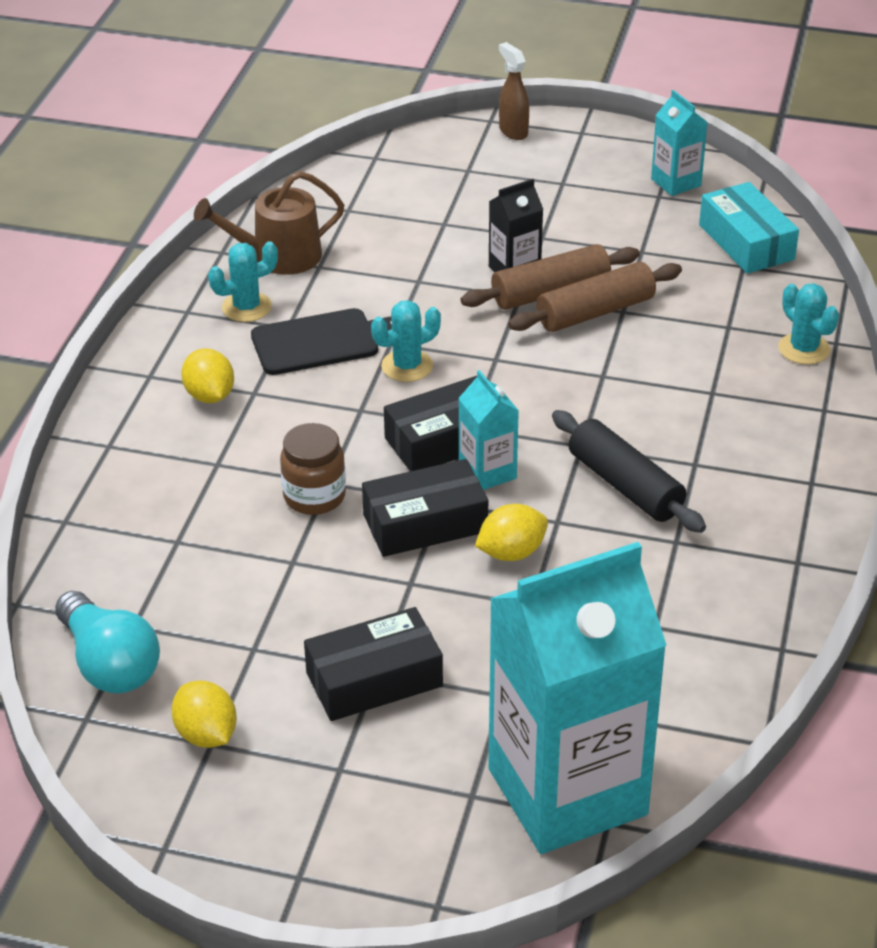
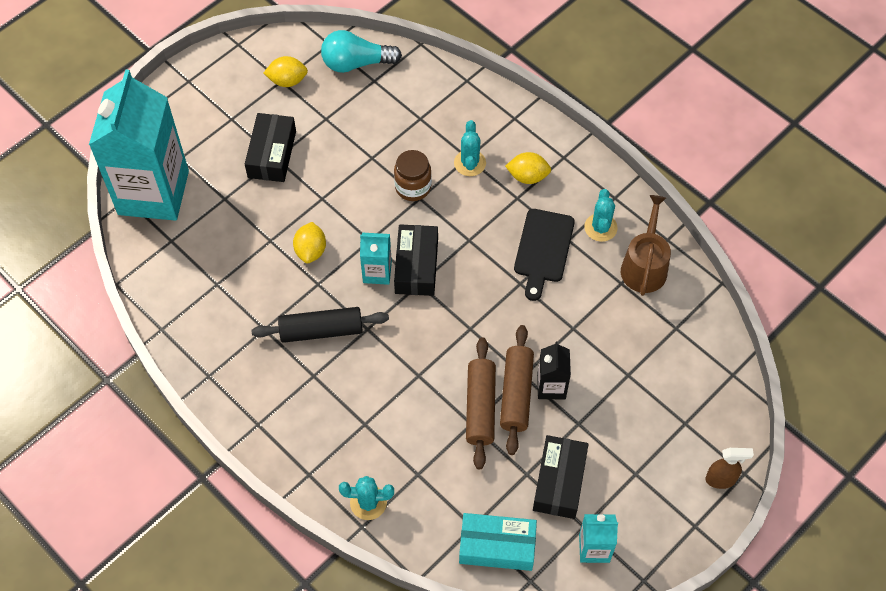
camera: 120 degrees right, 20 degrees up
black box [362,459,488,557] -> black box moved to [533,435,589,519]
turquoise cactus [371,300,441,382] -> turquoise cactus moved to [454,120,486,176]

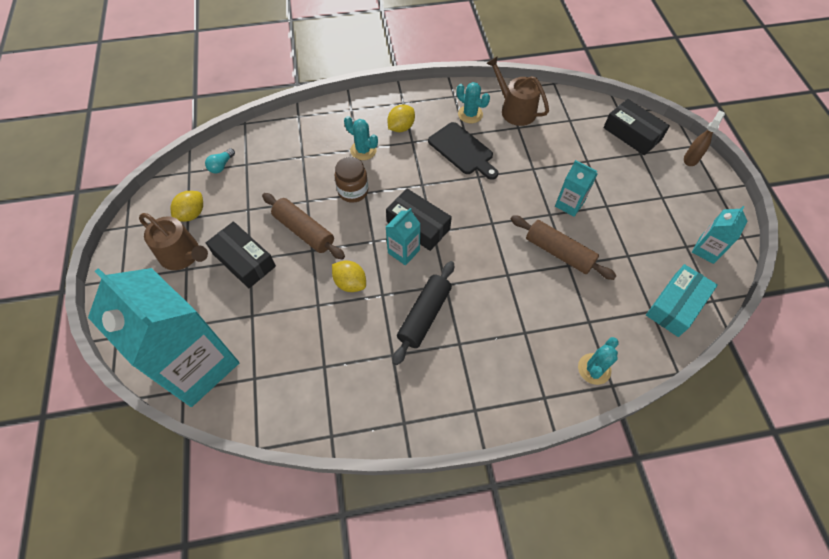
camera: 55 degrees left, 0 degrees up
turquoise light bulb [321,30,402,73] -> turquoise light bulb [205,148,235,173], size x0.51
brown rolling pin [500,325,534,455] -> brown rolling pin moved to [262,193,345,260]
black box [533,435,589,519] -> black box moved to [603,99,670,155]
black carton [537,342,571,399] -> turquoise carton [555,160,598,217]
none -> brown watering can [139,213,208,270]

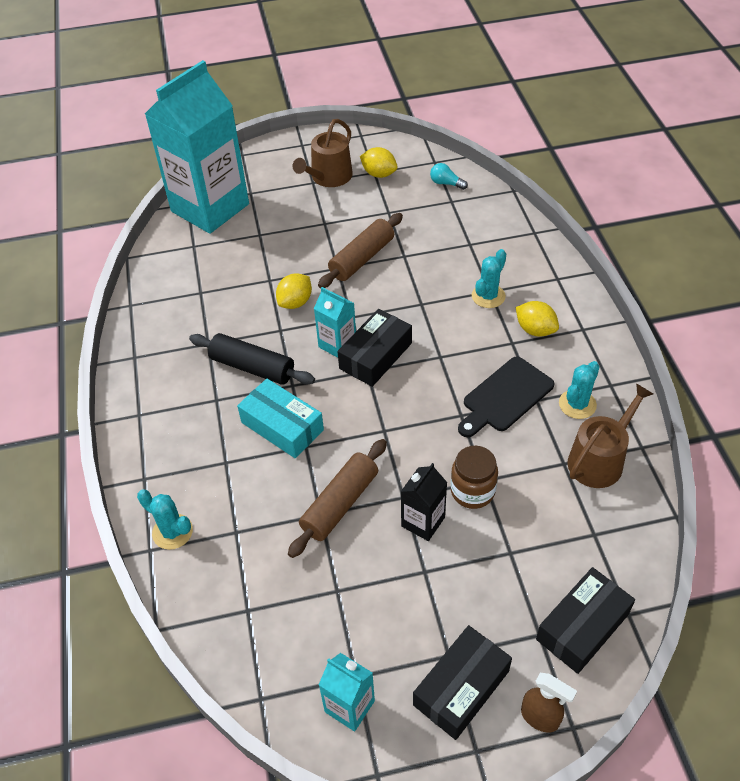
camera: 90 degrees right, 10 degrees down
black box [206,221,276,288] -> black box moved to [413,625,512,740]
brown jar [335,157,368,203] -> brown jar moved to [451,446,498,509]
turquoise carton [555,160,598,217] -> black carton [401,463,447,541]
turquoise box [646,264,718,337] -> turquoise box moved to [237,379,324,458]

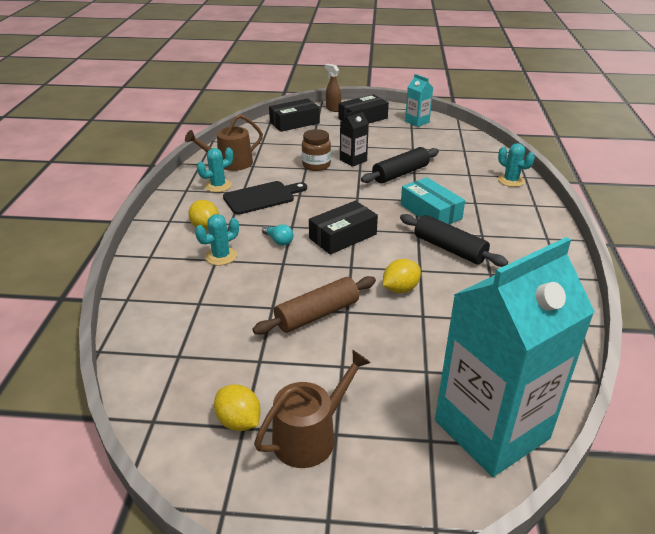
camera: 165 degrees left, 15 degrees down
brown rolling pin [288,439,387,558] -> black rolling pin [361,147,439,183]
turquoise carton [314,287,356,358] -> none
turquoise light bulb [430,163,468,190] -> turquoise light bulb moved to [262,224,293,246]

